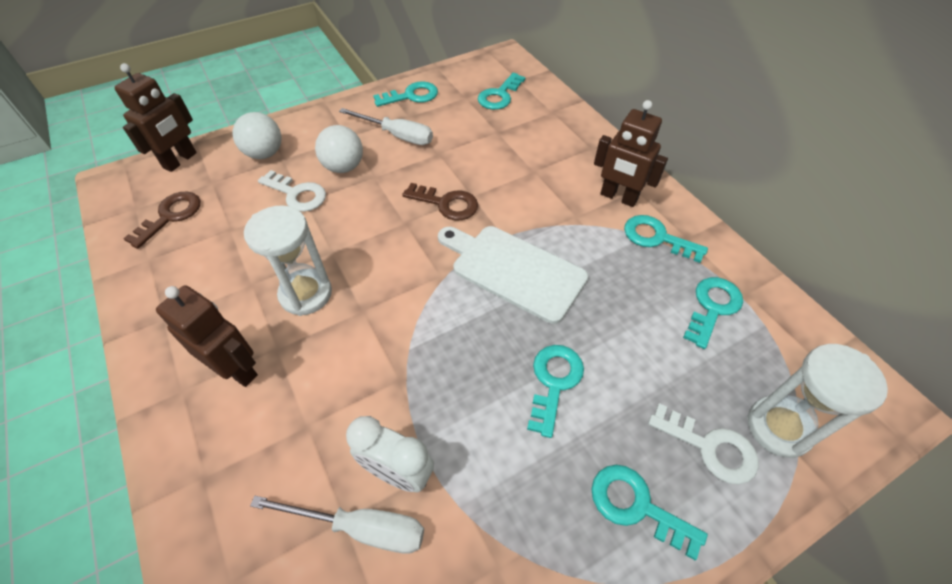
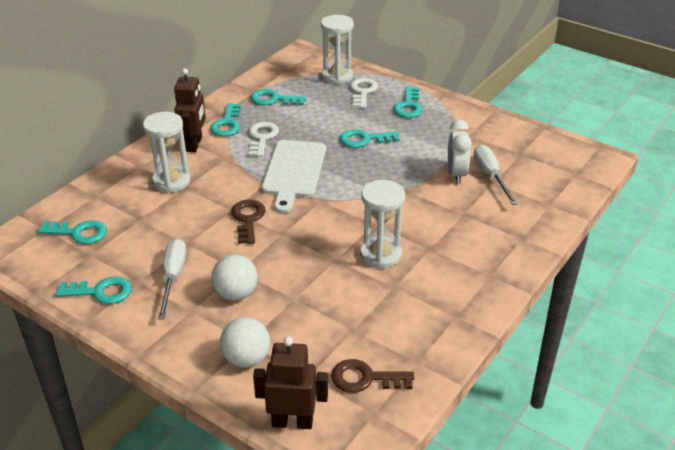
camera: 115 degrees left, 15 degrees down
brown robot [156,285,258,387] -> none
white key [258,170,326,212] -> white key moved to [249,122,279,157]
turquoise key [373,81,438,107] -> turquoise key turned 135 degrees clockwise [55,276,132,304]
none -> white hourglass [143,112,190,193]

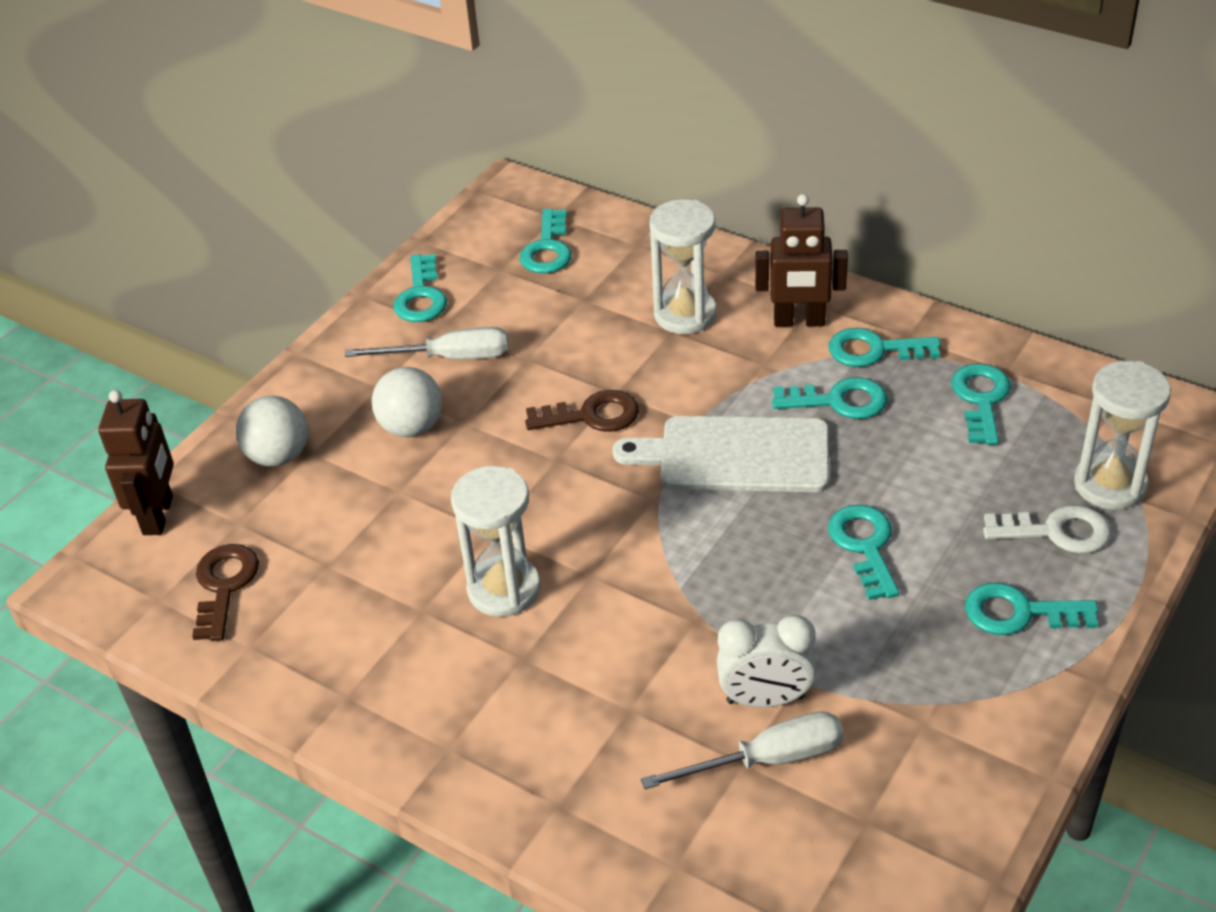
camera: 90 degrees right, 5 degrees up
white key [249,122,279,157] -> turquoise key [772,377,887,419]

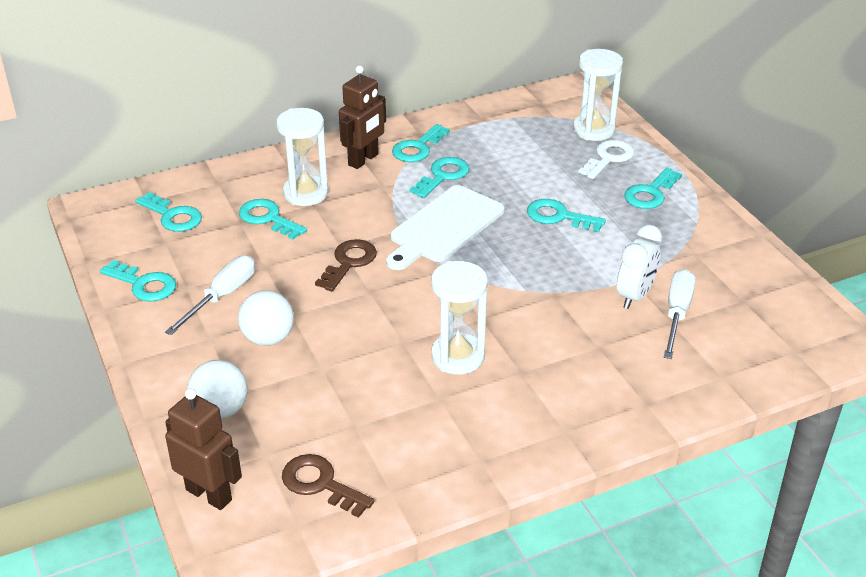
camera: 60 degrees left, 5 degrees down
turquoise key [951,363,1011,445] -> turquoise key moved to [239,199,307,239]

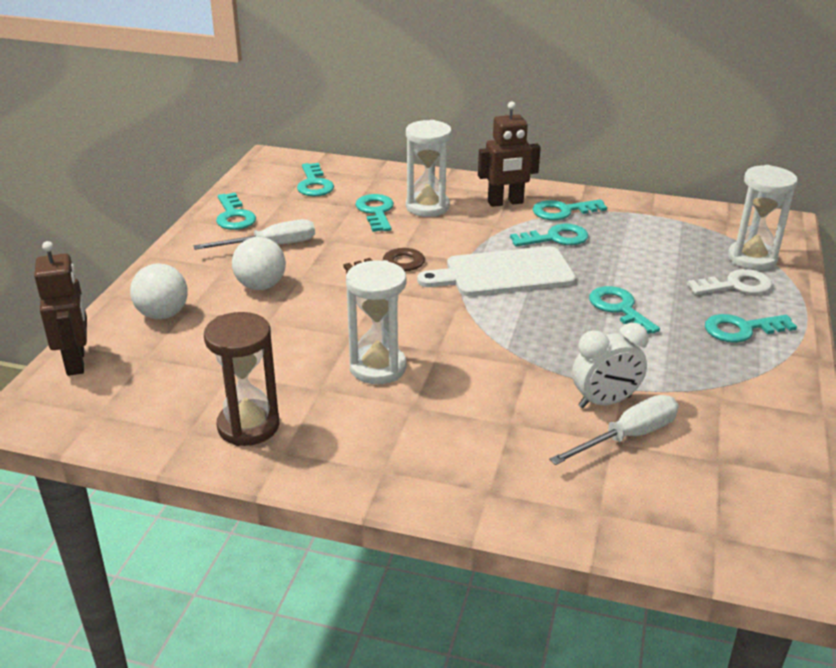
camera: 40 degrees right, 5 degrees down
brown key [282,454,375,518] -> none
none -> brown hourglass [204,312,279,446]

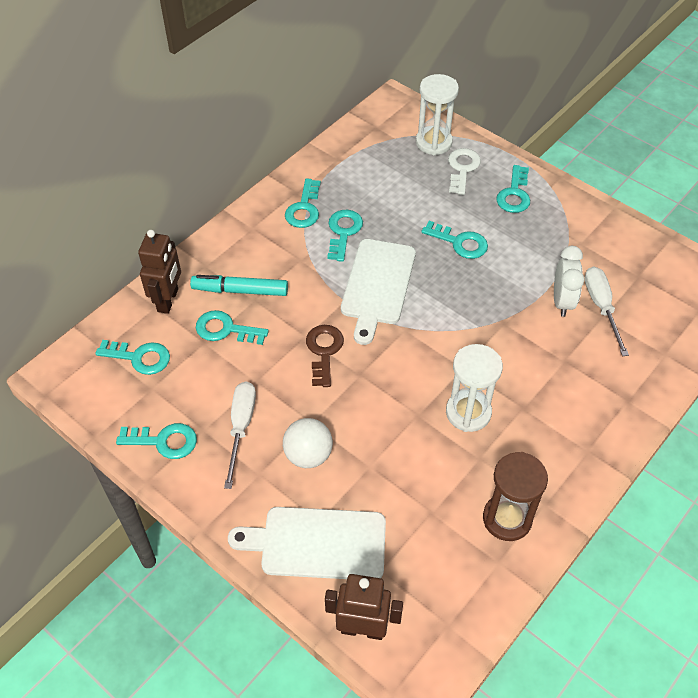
camera: 65 degrees left, 20 degrees up
white ball [130,264,188,319] -> white cutting board [228,507,386,579]
white hourglass [406,120,452,217] -> turquoise marker [190,275,288,296]
brown robot [478,101,541,207] -> brown robot moved to [138,230,181,314]
turquoise key [589,286,660,334] -> turquoise key turned 150 degrees counterclockwise [421,221,488,259]

